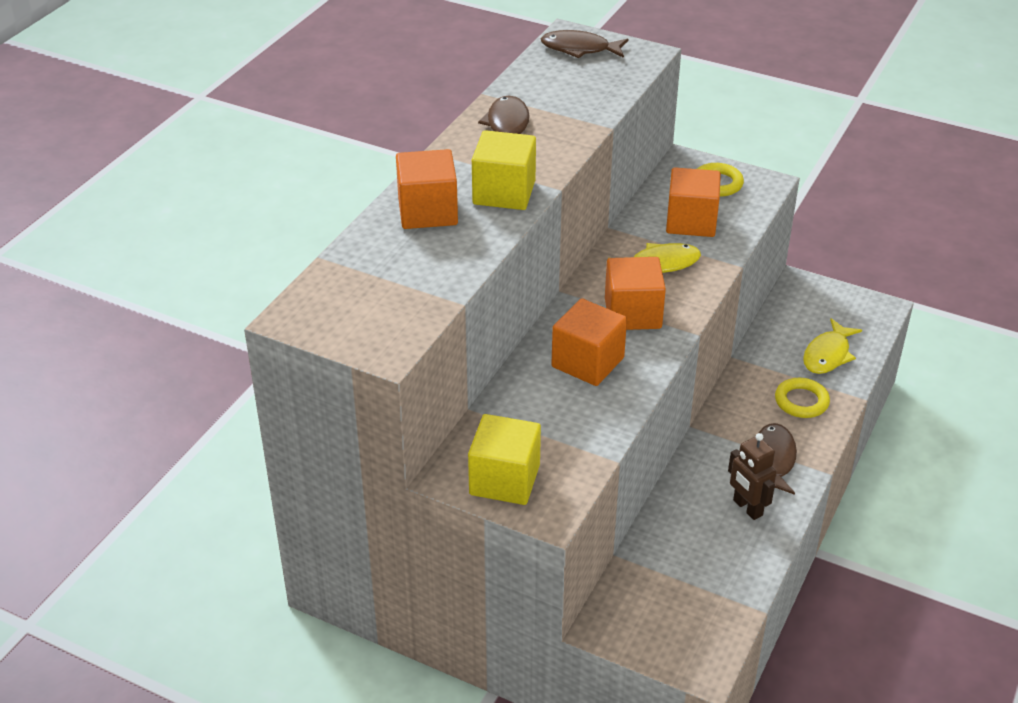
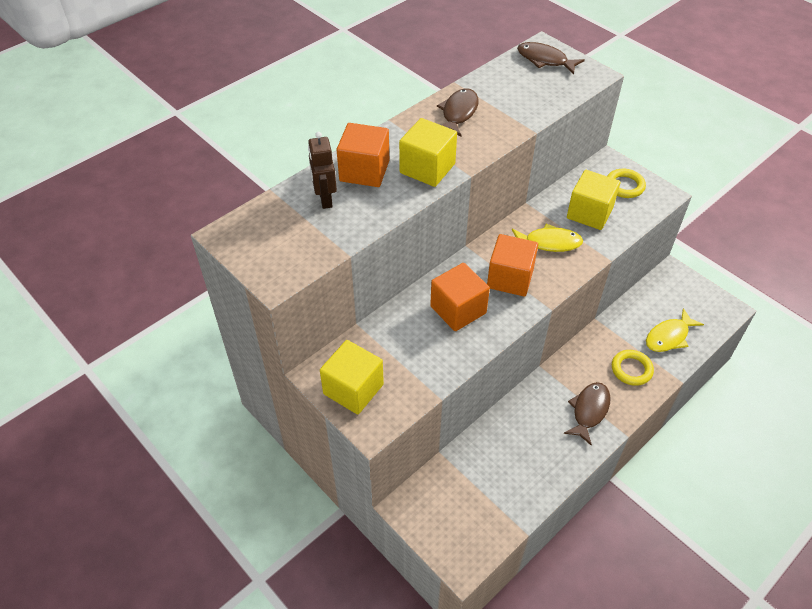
camera: 20 degrees right, 10 degrees up
orange cube [666,167,721,237] -> yellow cube [567,170,620,230]
brown robot [728,433,776,520] -> brown robot moved to [308,132,337,209]

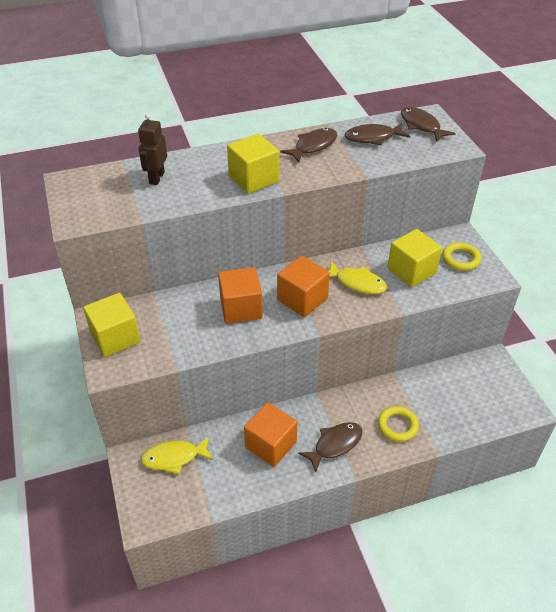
camera: 25 degrees right, 5 degrees down
orange cube [337,123,389,187] -> orange cube moved to [244,402,297,467]
yellow fish [646,308,704,352] -> yellow fish moved to [141,436,213,474]
none -> brown fish [345,123,410,145]

